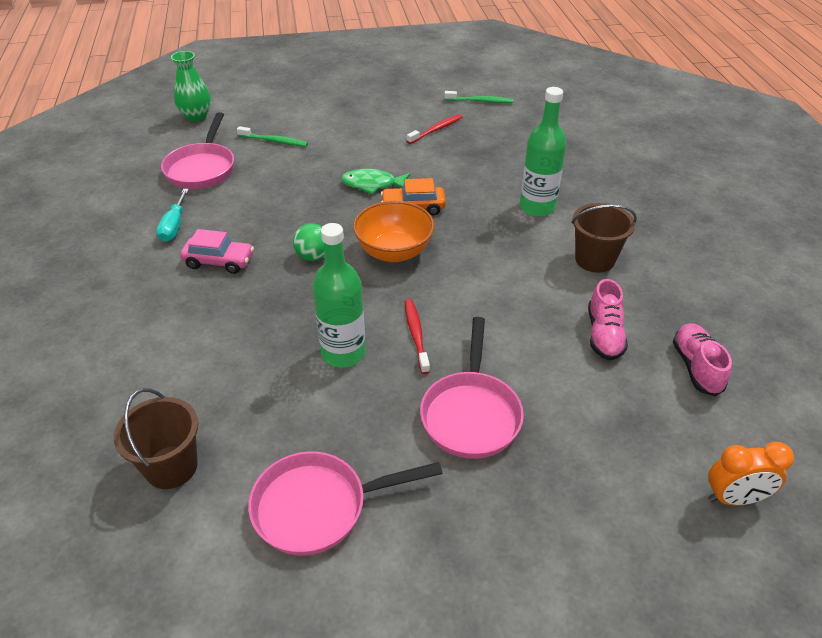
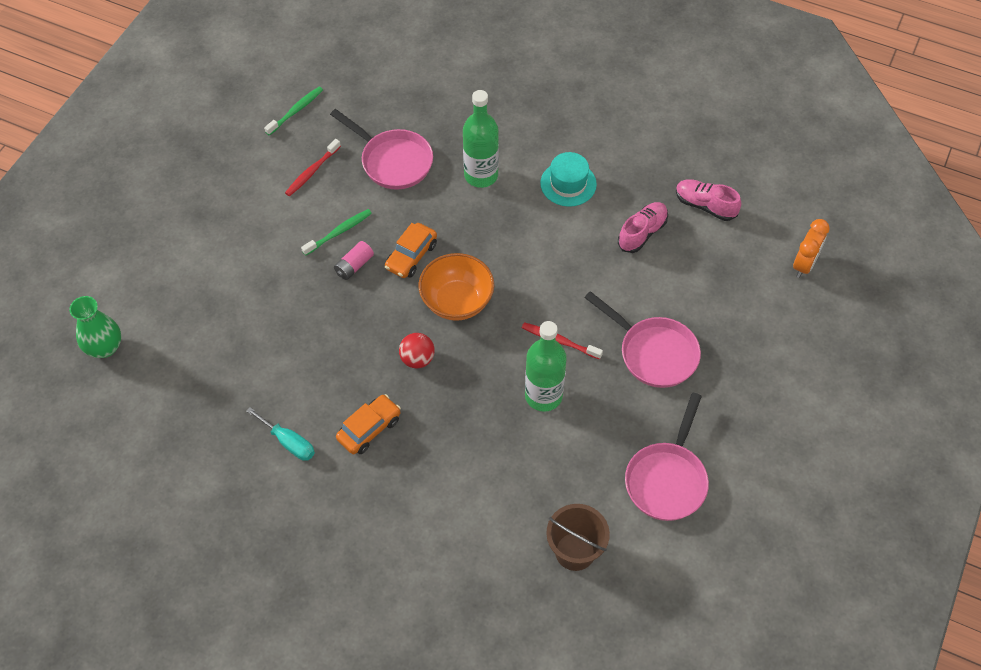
camera: 55 degrees left, 15 degrees up
pink pan [161,112,234,189] -> pink pan moved to [330,109,433,190]
pink car [180,229,254,274] -> orange car [336,394,401,454]
green toothbrush [237,126,308,147] -> green toothbrush moved to [301,209,372,256]
green ball [293,223,325,261] -> red ball [399,333,435,368]
green fish [341,169,410,194] -> pink battery [334,241,374,280]
red toothbrush [407,114,462,144] -> red toothbrush turned 135 degrees counterclockwise [285,139,341,196]
brown bucket [572,203,637,273] -> turquoise hat [540,152,597,207]
pink shoe [588,279,628,360] -> pink shoe turned 90 degrees counterclockwise [618,202,668,253]

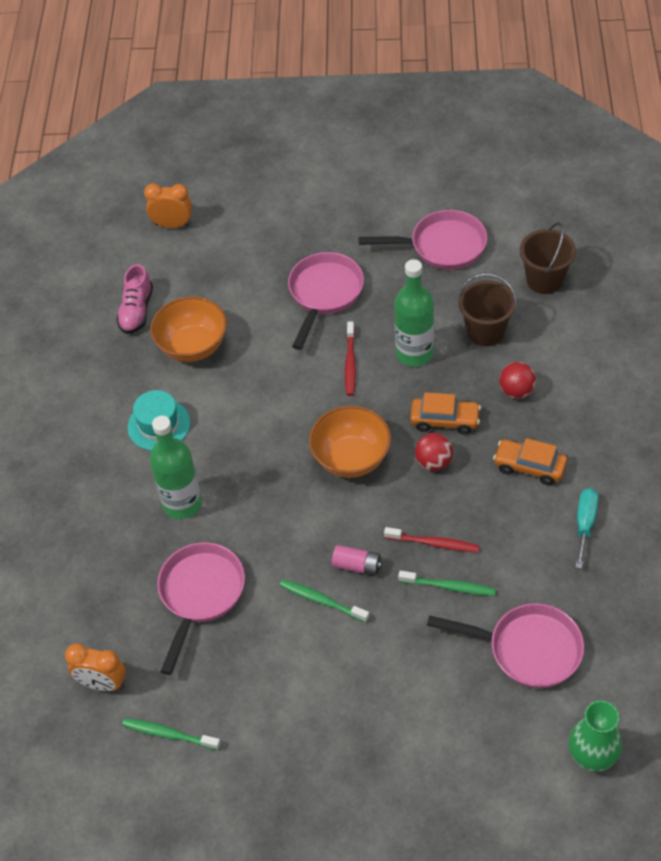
camera: 110 degrees left, 5 degrees down
red toothbrush [285,139,341,196] -> red toothbrush moved to [384,527,479,553]
orange car [385,223,437,278] -> orange car moved to [410,392,481,434]
pink shoe [618,202,668,253] -> orange bowl [150,296,227,362]
none -> orange clock [65,643,126,691]
none -> green toothbrush [398,571,496,596]
none -> pink pan [427,603,584,688]
none -> brown bucket [458,273,517,346]
none -> red ball [499,362,536,399]

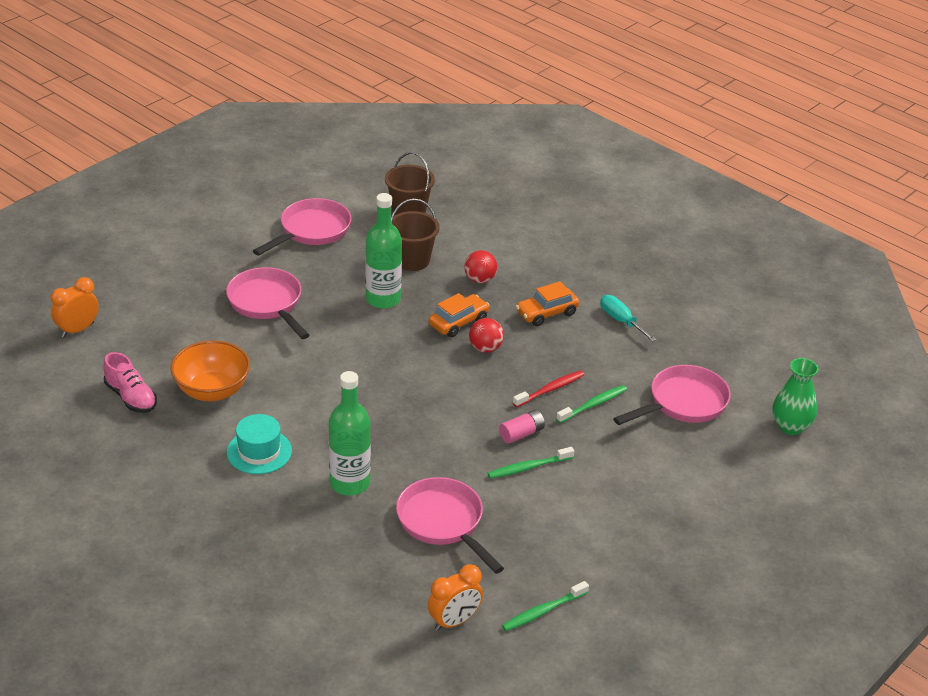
camera: 55 degrees left, 15 degrees down
orange bowl [309,406,391,478] -> none
red toothbrush [345,321,356,396] -> none

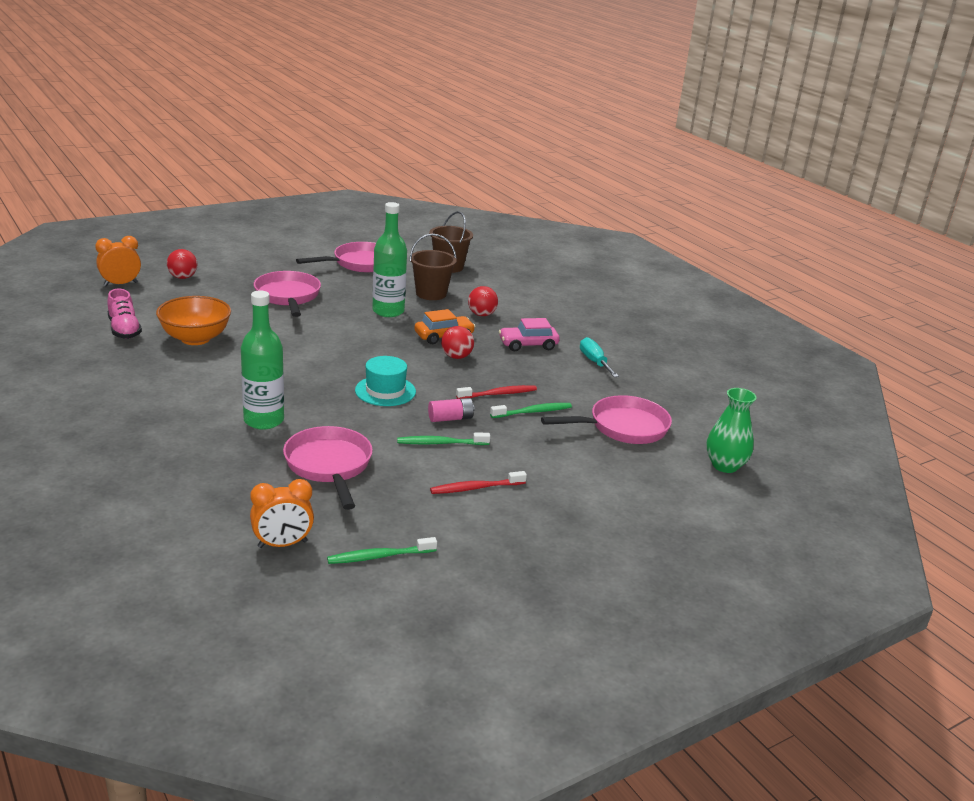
camera: 15 degrees right, 10 degrees down
turquoise hat [227,414,292,474] -> turquoise hat moved to [355,356,416,406]
orange car [516,281,579,326] -> pink car [499,318,560,351]
none -> red ball [167,249,198,279]
none -> red toothbrush [430,471,527,494]

